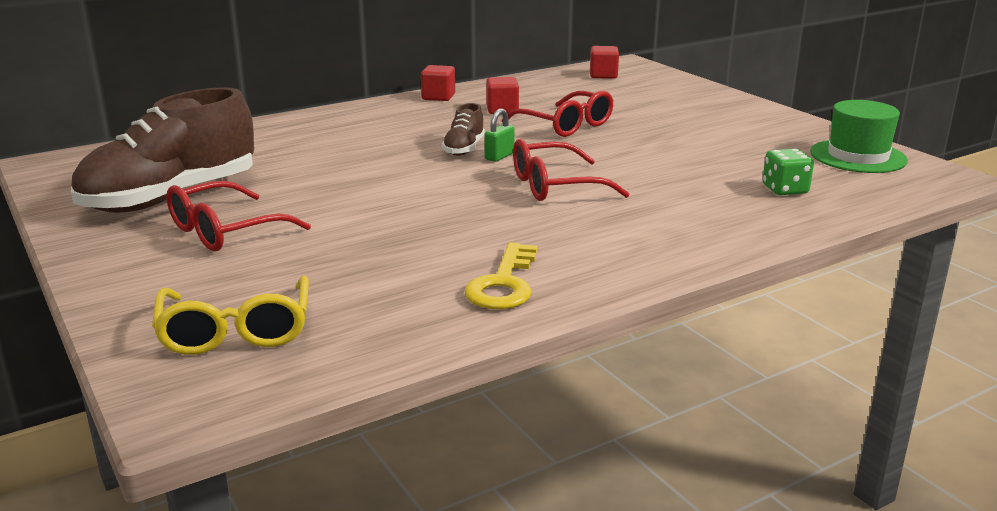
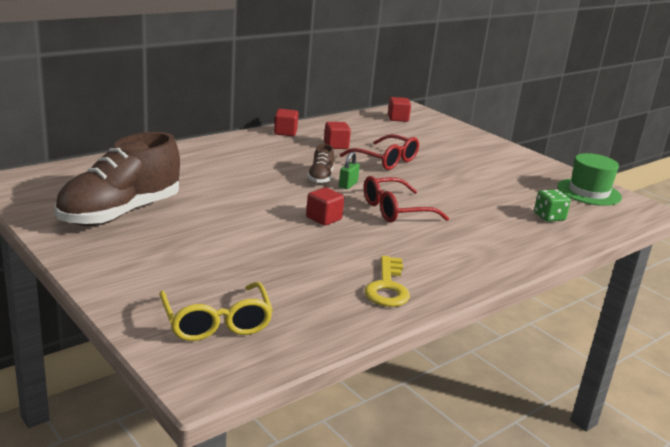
camera: 10 degrees left, 0 degrees up
red glasses [166,181,311,251] -> none
none -> red cube [306,187,344,226]

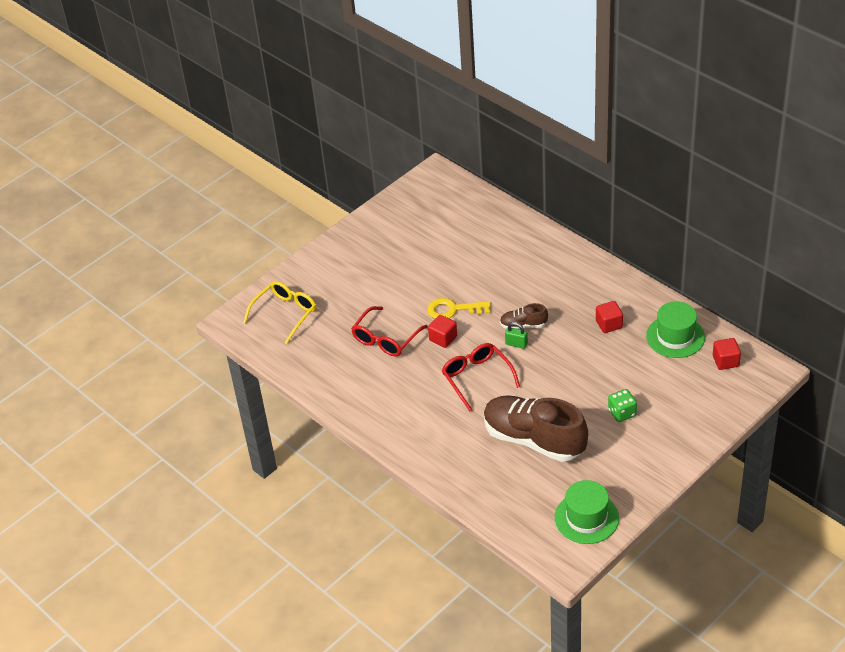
camera: 90 degrees right, 20 degrees up
brown shoe [54,132,180,226] -> brown shoe moved to [484,395,588,462]
yellow glasses [159,282,273,341] -> yellow glasses turned 150 degrees clockwise [243,281,316,344]
red cube [274,109,299,136] -> none
red glasses [340,134,419,170] -> red glasses moved to [351,306,428,357]
yellow key [365,256,410,307] -> yellow key moved to [427,298,491,319]
green dice [534,189,571,222] -> green dice moved to [608,389,637,422]
none -> green hat [646,301,705,358]

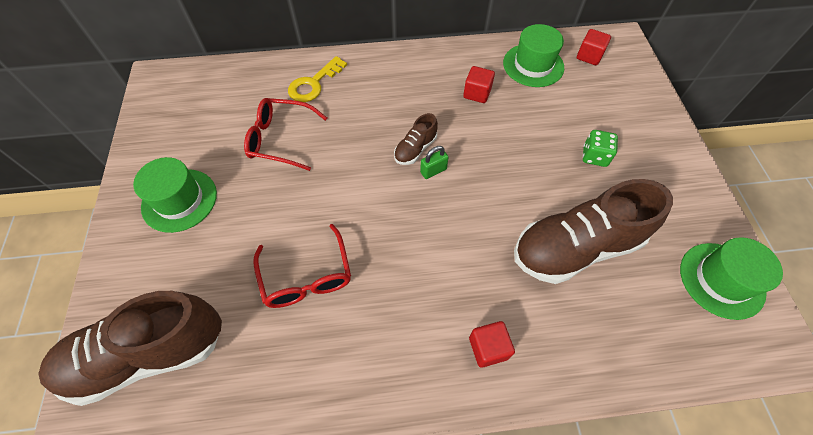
camera: 55 degrees left, 15 degrees up
yellow glasses [243,281,316,344] -> brown shoe [38,291,222,406]
yellow key [427,298,491,319] -> yellow key moved to [288,56,347,102]
red cube [428,315,457,348] -> red cube moved to [469,321,515,368]
red glasses [442,343,520,411] -> red glasses moved to [244,98,327,171]
none -> green hat [133,157,217,233]

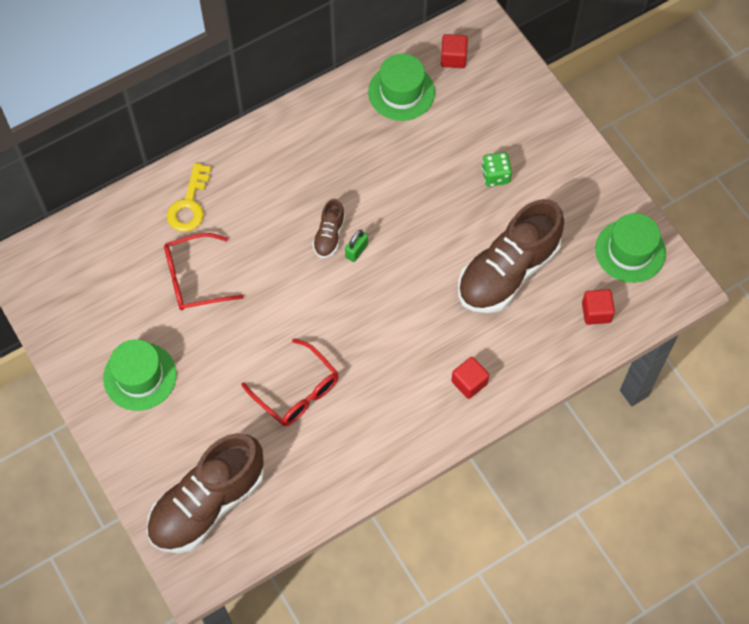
camera: 25 degrees left, 5 degrees up
red cube [463,66,495,103] -> red cube moved to [582,289,615,325]

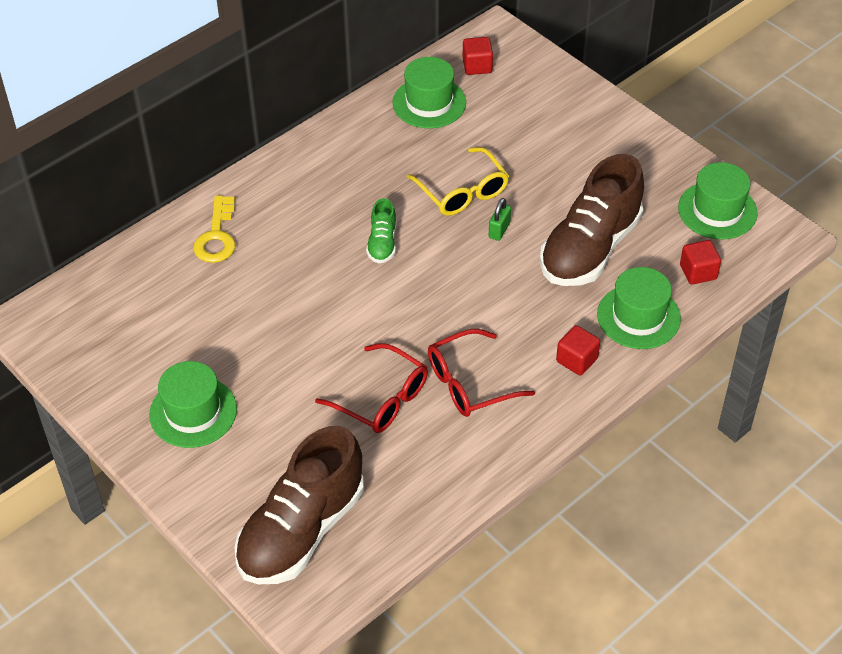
camera: 10 degrees left, 15 degrees down
red glasses [164,233,244,311] -> red glasses moved to [428,329,535,417]
brown shoe [312,199,345,258] -> green shoe [366,198,396,263]
green padlock [345,230,368,262] -> green padlock moved to [489,198,511,241]
green dice [482,152,512,187] -> none
none -> yellow glasses [407,147,509,216]
none -> green hat [597,267,681,349]

